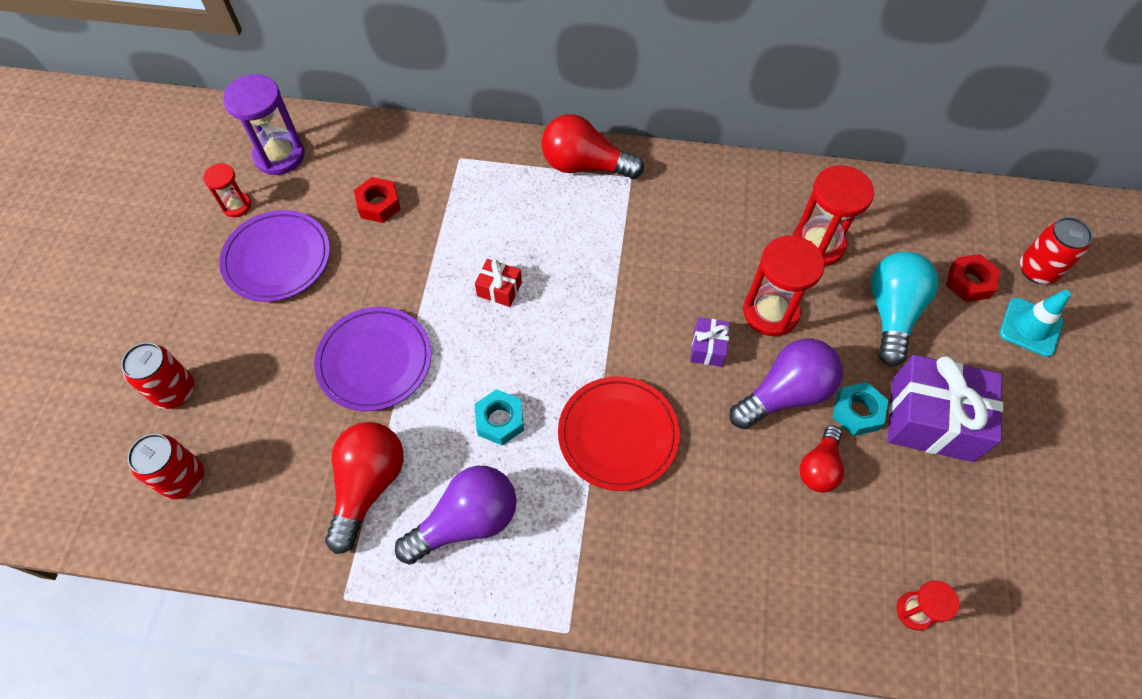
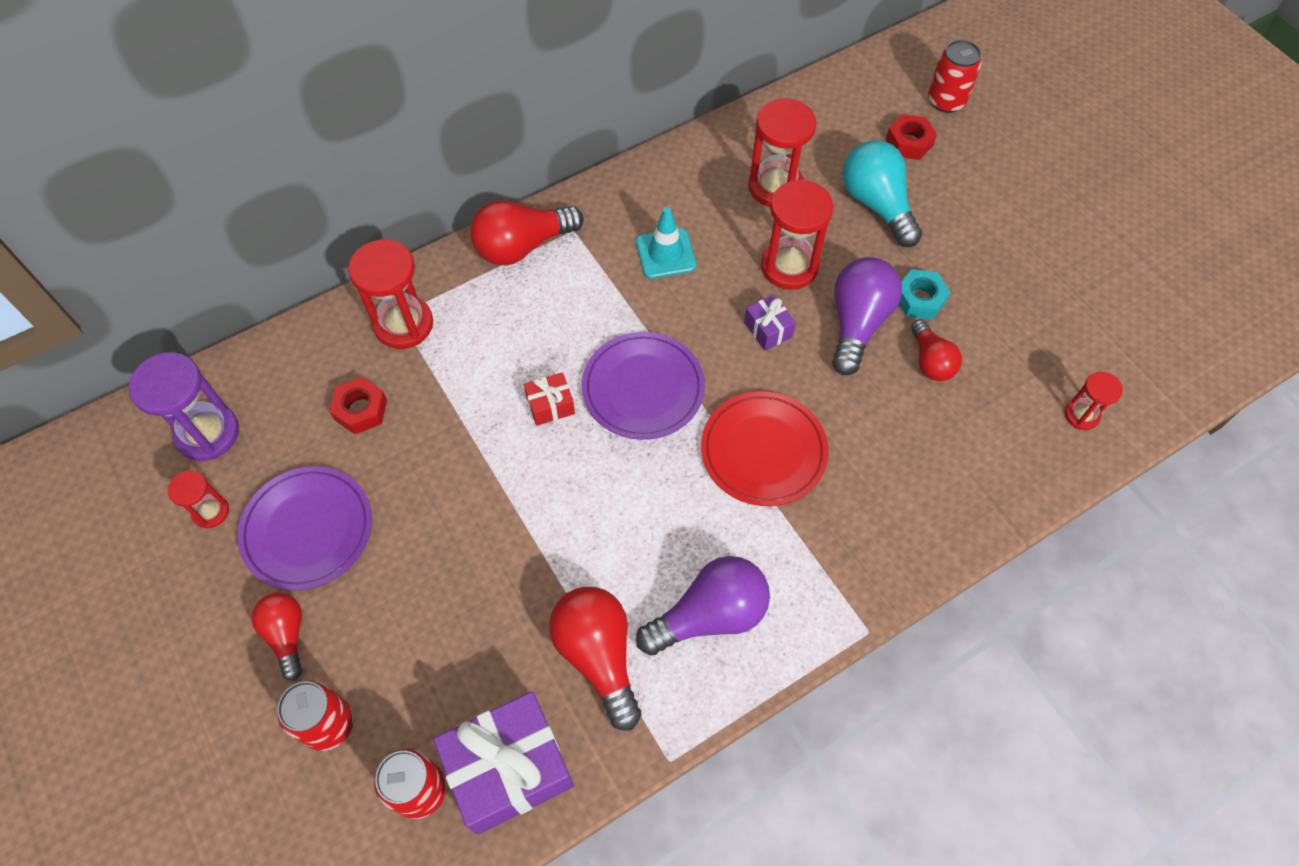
camera: 40 degrees left, 0 degrees up
purple plate [314,307,431,411] -> purple plate moved to [582,332,705,440]
purple light bulb [395,466,517,565] -> purple light bulb turned 45 degrees clockwise [636,556,770,655]
turquoise nut [474,389,524,446] -> none
purple gift [887,355,1003,462] -> purple gift moved to [433,691,574,835]
turquoise traffic cone [999,290,1071,357] -> turquoise traffic cone moved to [636,207,696,279]
none -> red light bulb [252,593,302,681]
none -> red hourglass [348,240,433,349]

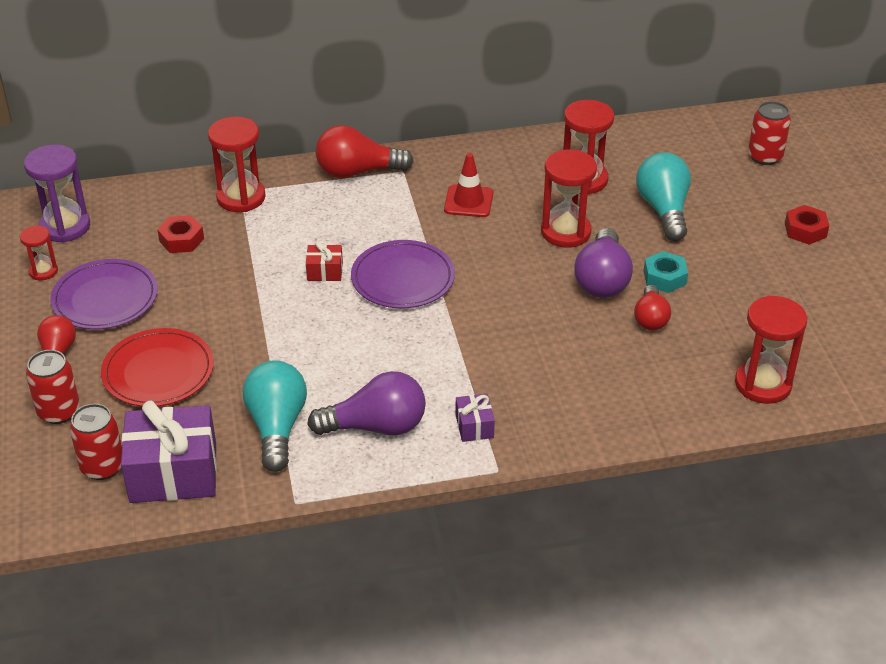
camera: 20 degrees right, 20 degrees down
red light bulb [549,587,641,731] -> turquoise light bulb [243,360,307,472]
turquoise traffic cone [636,207,696,279] -> red traffic cone [444,153,493,217]
red plate [701,391,829,506] -> red plate moved to [101,328,214,407]
purple gift [744,294,796,351] -> purple gift moved to [456,394,495,442]
purple light bulb [832,257,902,375] -> purple light bulb turned 150 degrees clockwise [574,228,633,298]
red nut [886,114,937,160] -> red nut moved to [785,205,829,245]
red hourglass [1065,372,1123,430] -> red hourglass [735,296,807,404], size x1.81

